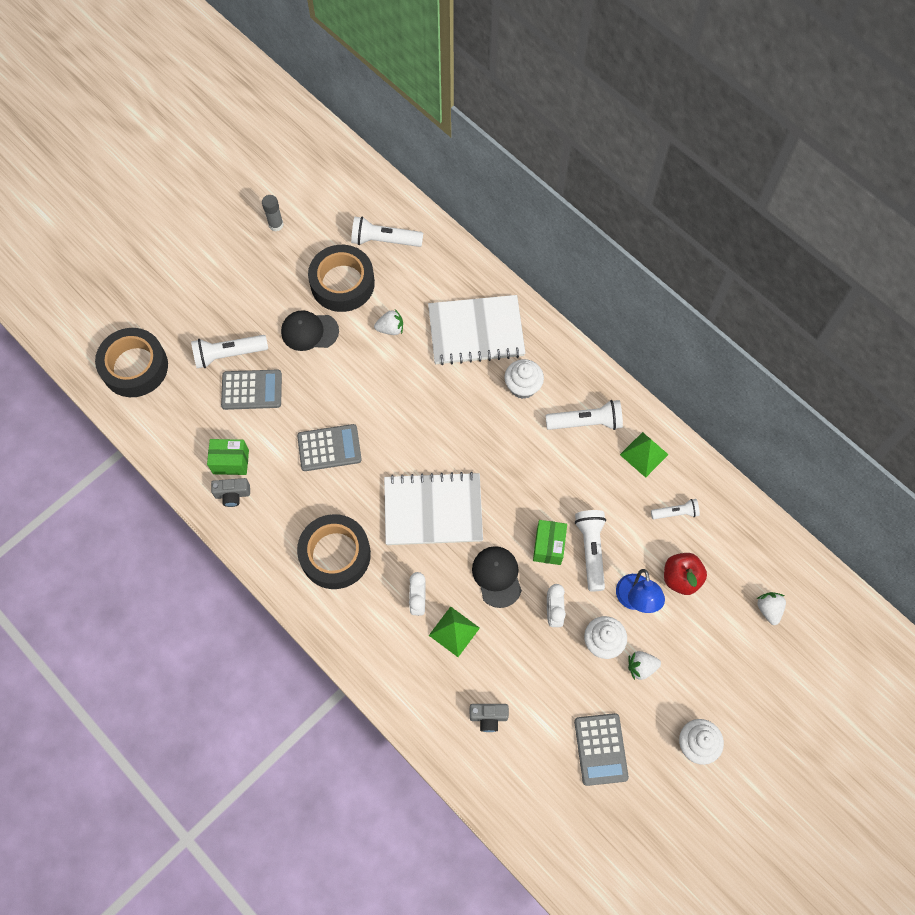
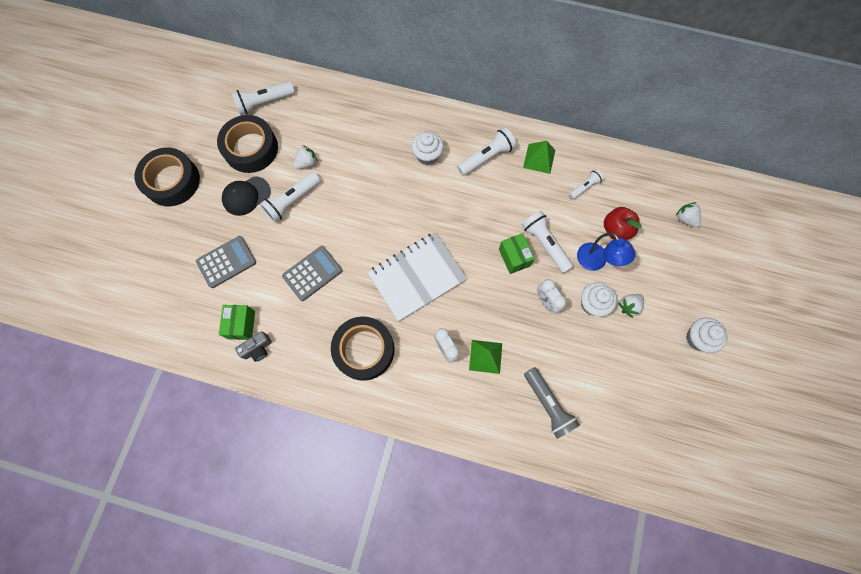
camera: 30 degrees left, 5 degrees up
black tape [95,328,168,397] -> black tape moved to [135,147,200,206]
white flashlight [191,335,268,368] -> white flashlight moved to [260,172,320,223]
green box [207,439,249,475] -> green box turned 60 degrees counterclockwise [219,305,255,340]
grey glue stick [262,195,284,231] -> none
white notebook [428,295,525,365] -> none
grey camera [470,704,509,732] -> grey flashlight [524,367,580,439]
black cap [472,546,522,608] -> none
grey calculator [574,713,629,786] -> none

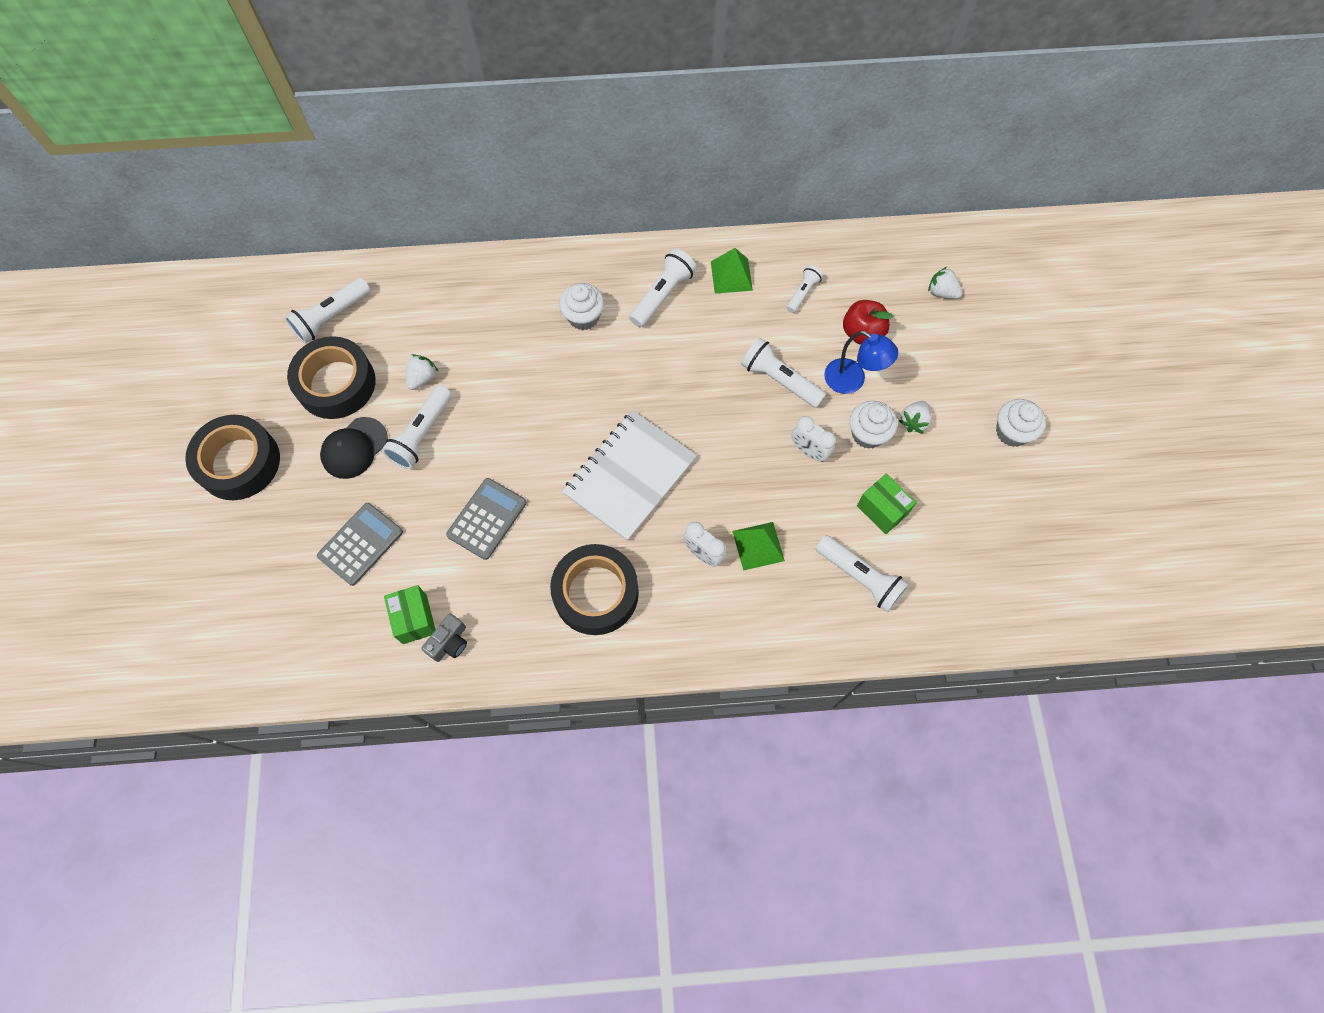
camera: 20 degrees left, 5 degrees down
green box [499,233,535,274] -> green box moved to [857,473,917,534]
grey flashlight [524,367,580,439] -> white flashlight [816,535,909,612]

